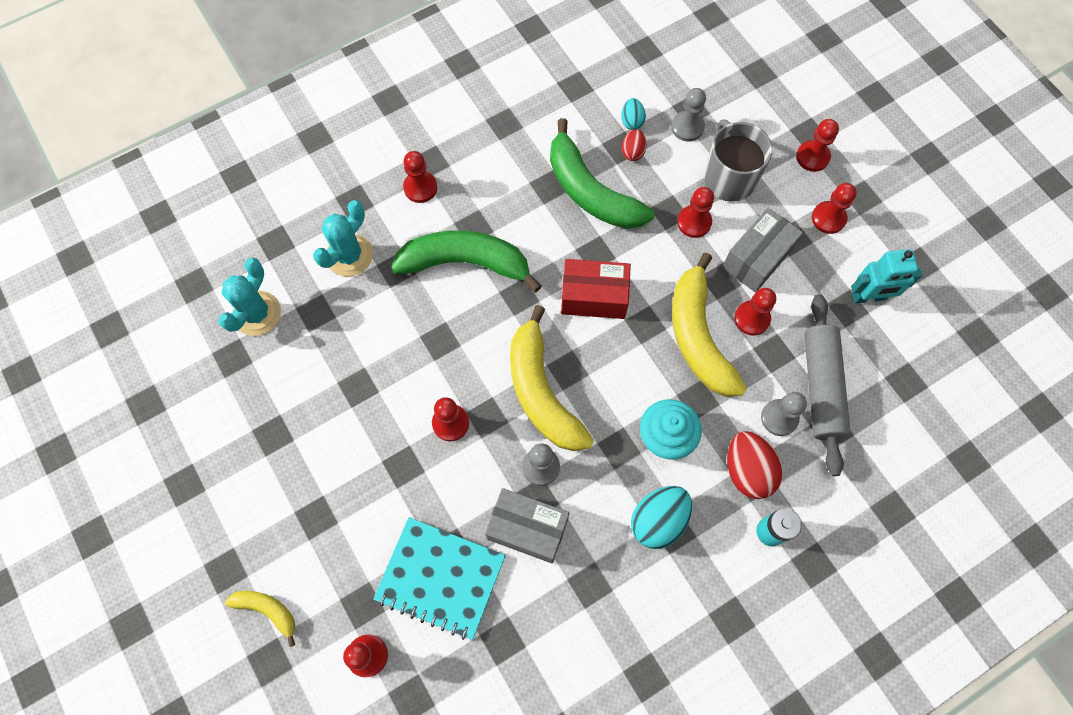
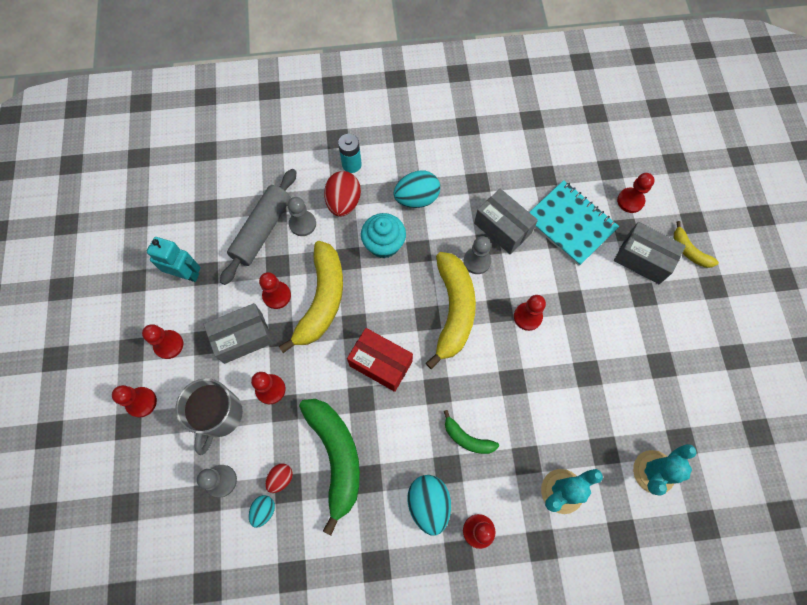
camera: 155 degrees left, 0 degrees up
green banana [391,230,542,293] -> green banana [444,410,499,454], size x0.49
none -> turquoise egg [407,475,451,535]
none -> grey box [614,222,686,284]

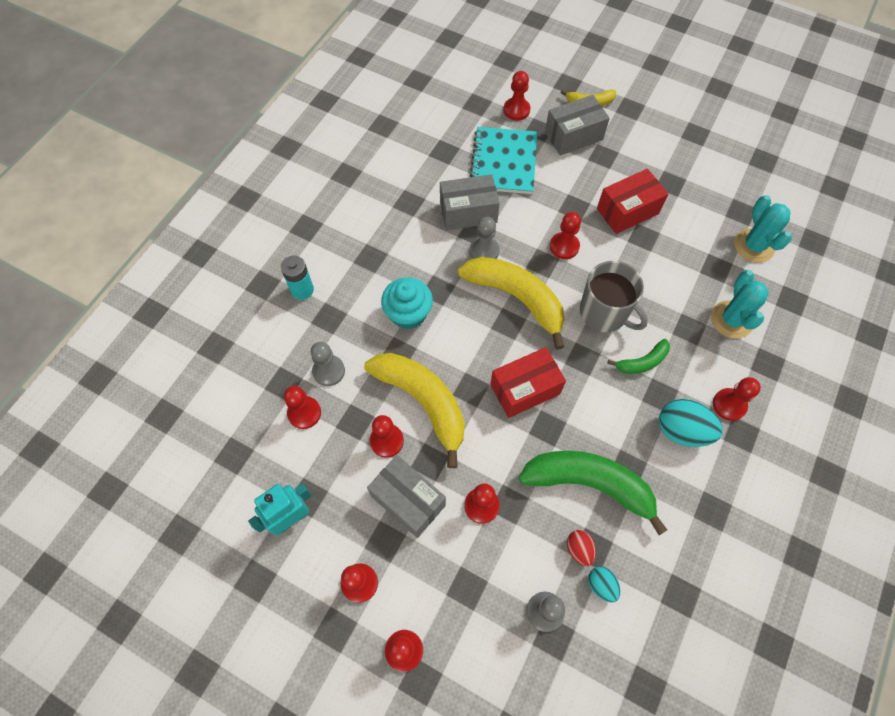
camera: 55 degrees left, 5 degrees down
grey mug [176,378,243,455] -> grey mug moved to [580,261,648,332]
grey box [204,303,273,364] -> grey box turned 60 degrees counterclockwise [367,455,446,538]
grey rolling pin [220,169,296,285] -> red pawn [284,386,321,429]
red egg [324,171,361,217] -> none
turquoise egg [393,171,440,208] -> none
turquoise notebook [529,180,619,266] -> turquoise notebook turned 75 degrees counterclockwise [470,127,537,194]
none -> red box [597,169,668,234]

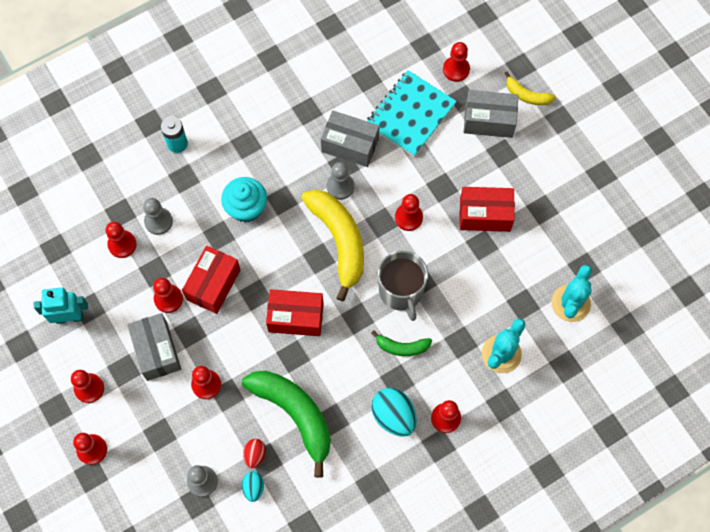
camera: 30 degrees right, 5 degrees up
yellow banana [364,353,465,468] -> red box [182,246,240,314]

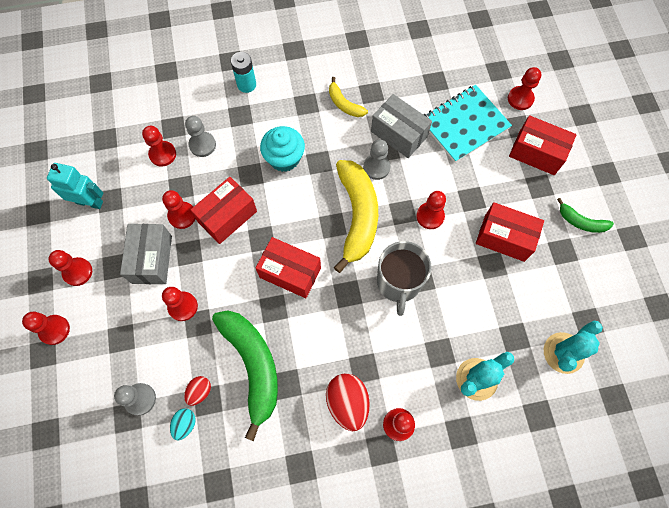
camera: 20 degrees right, 0 degrees up
green banana [371,330,432,356] -> green banana moved to [557,198,614,233]
turquoise egg [371,388,417,437] -> red egg [326,373,370,431]
grey box [464,90,519,138] -> red box [509,115,577,175]
yellow banana [505,71,556,105] -> yellow banana moved to [329,77,368,117]

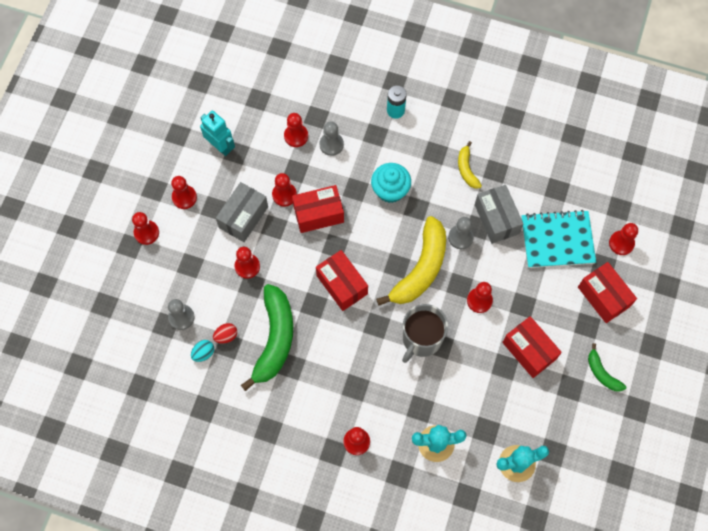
camera: 30 degrees right, 0 degrees up
red egg [326,373,370,431] -> none

